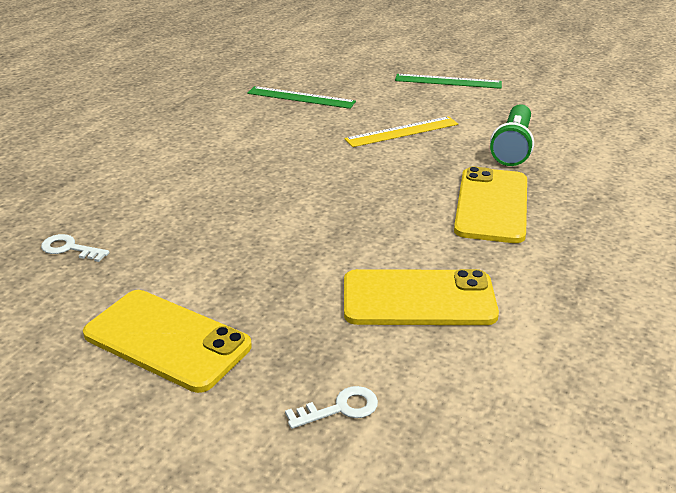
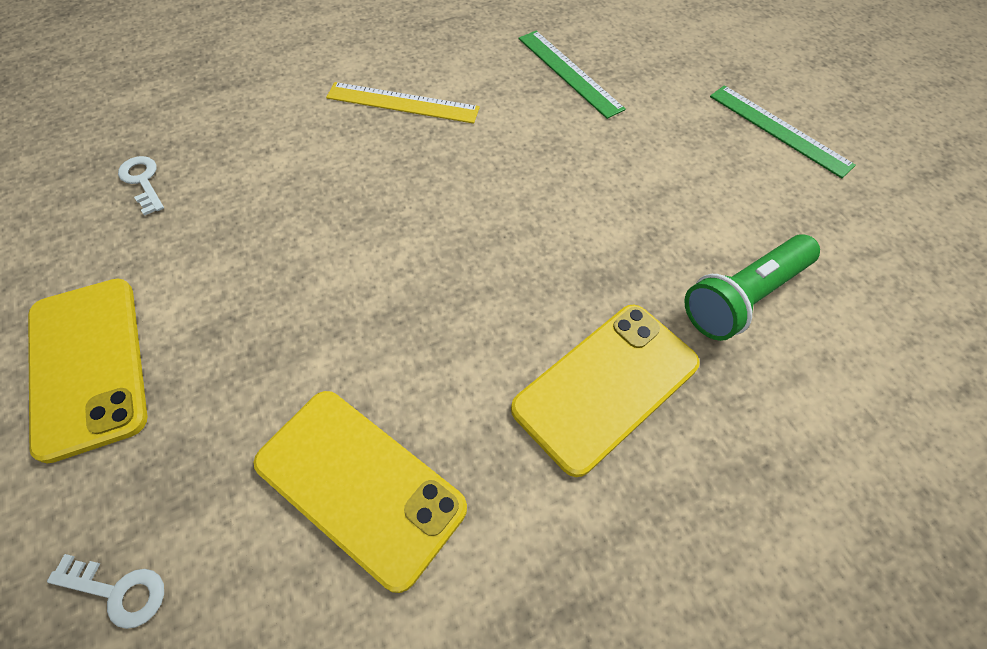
camera: 35 degrees right, 25 degrees up
yellow ruler [344,116,458,147] -> yellow ruler moved to [326,82,480,124]

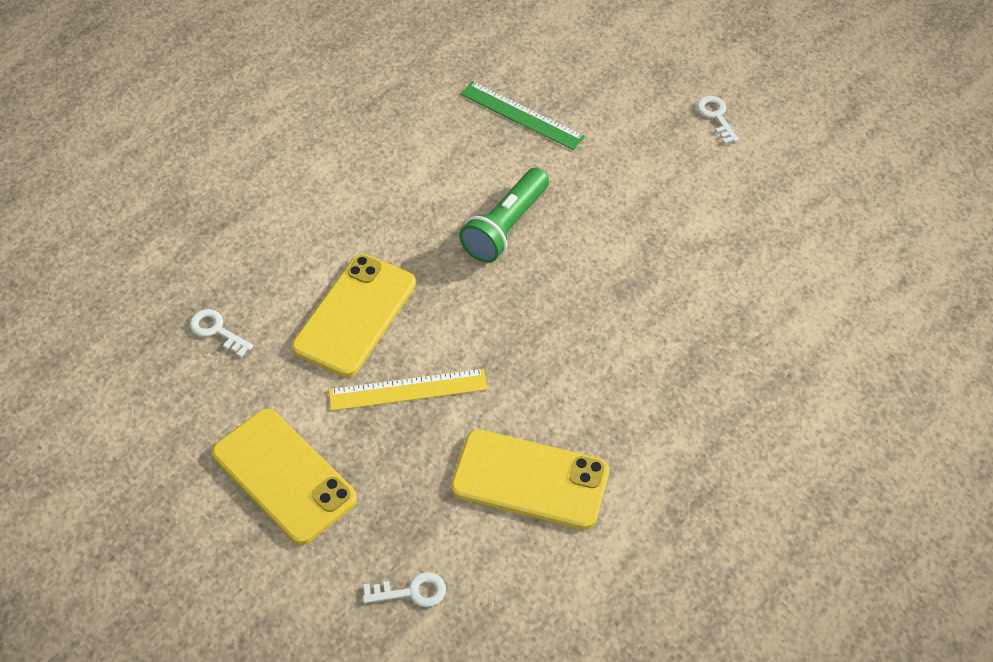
camera: 20 degrees left, 5 degrees down
yellow ruler [326,82,480,124] -> yellow ruler moved to [329,369,488,411]
yellow phone [511,305,700,477] -> yellow phone moved to [292,254,416,377]
green flashlight [684,234,820,341] -> green flashlight moved to [459,168,549,263]
green ruler [710,85,856,178] -> white key [697,96,739,144]

